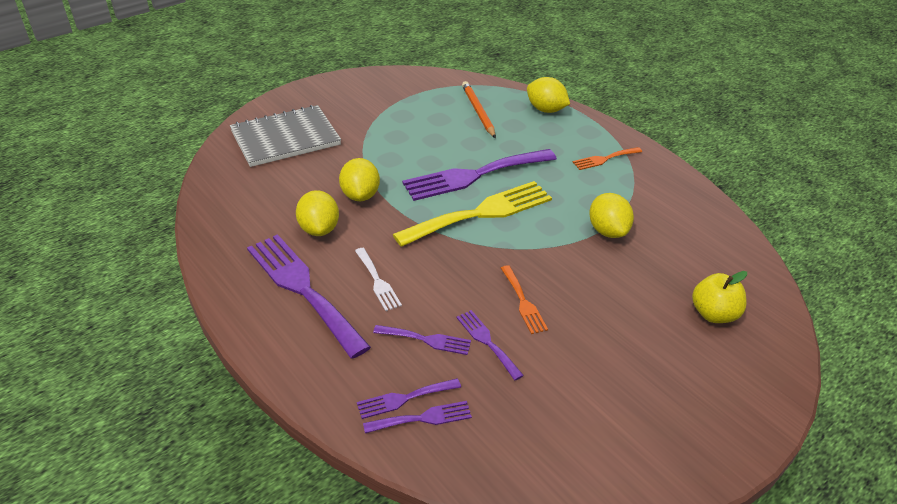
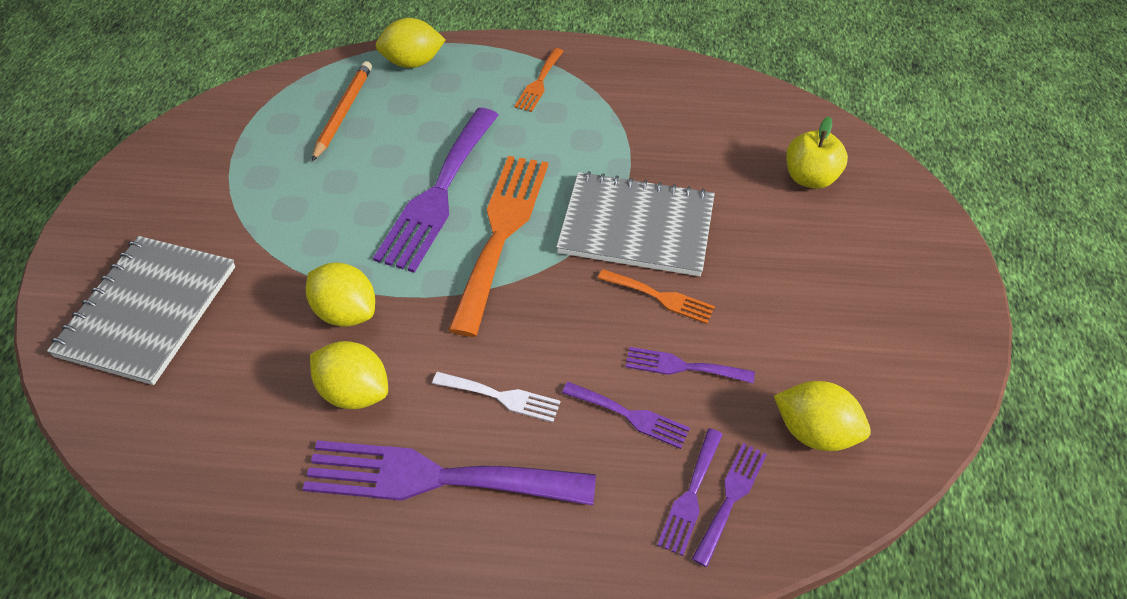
camera: 45 degrees left, 10 degrees up
purple fork [373,325,471,355] -> purple fork turned 60 degrees clockwise [562,382,690,449]
yellow fork [393,181,552,247] -> orange fork [448,156,548,337]
orange pencil [462,81,496,138] -> orange pencil turned 75 degrees clockwise [312,61,372,161]
yellow lemon [589,193,634,238] -> yellow lemon moved to [774,381,871,451]
none -> grey notebook [556,171,715,276]

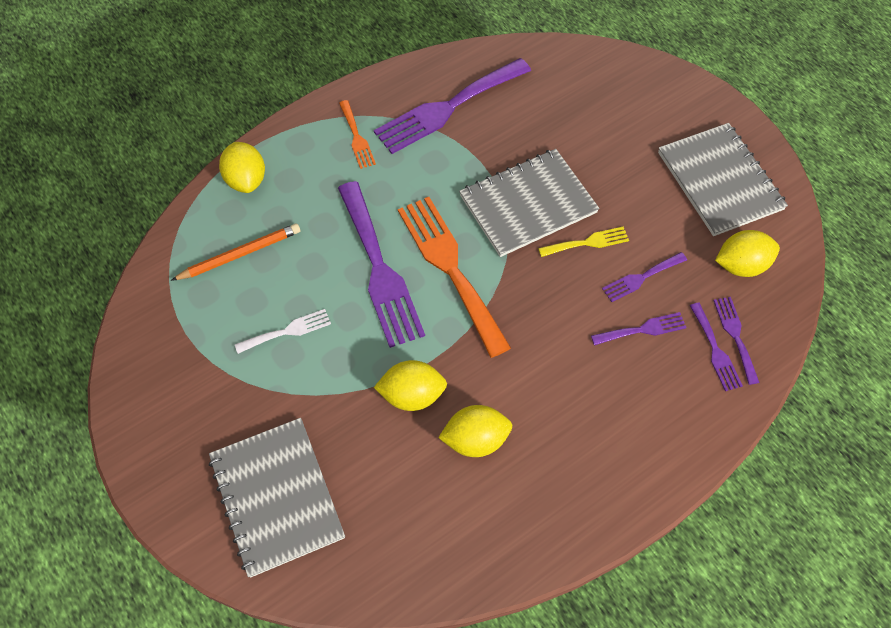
camera: 40 degrees left, 10 degrees up
purple fork [303,440,596,505] -> purple fork moved to [374,58,531,154]
orange pencil [312,61,372,161] -> orange pencil turned 90 degrees clockwise [171,223,300,281]
yellow lemon [376,18,446,68] -> yellow lemon turned 60 degrees counterclockwise [219,142,265,193]
white fork [432,372,561,422] -> white fork moved to [235,309,331,354]
orange fork [598,269,715,324] -> yellow fork [538,227,629,257]
yellow apple [786,117,848,189] -> none
none -> grey notebook [658,123,788,236]

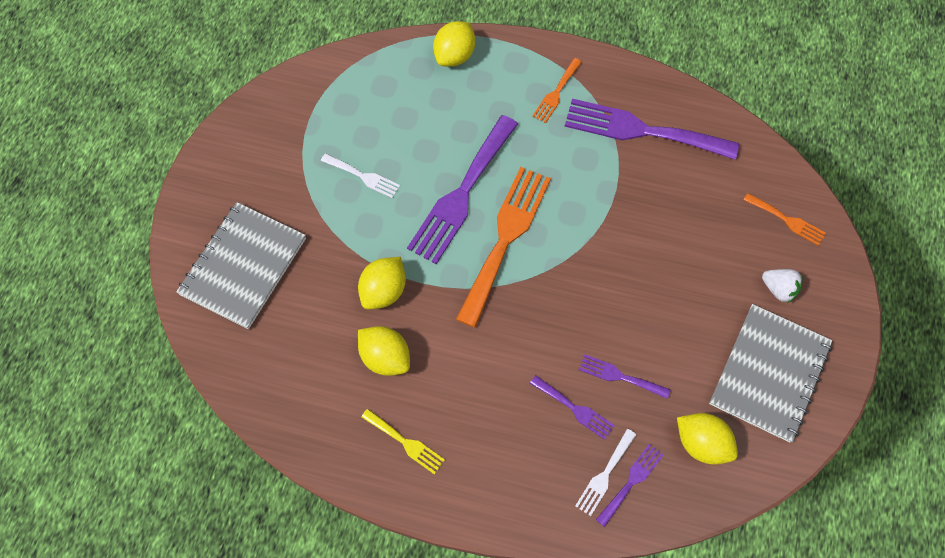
camera: 50 degrees right, 5 degrees up
orange pencil [171,223,300,281] -> none
yellow lemon [374,360,447,411] -> yellow lemon turned 75 degrees clockwise [358,257,406,309]
grey notebook [459,149,599,257] -> none
yellow fork [538,227,629,257] -> yellow fork moved to [361,409,445,475]
purple fork [690,303,743,391] -> white fork [575,429,636,516]
none -> orange fork [744,193,826,246]
none -> white strawberry [762,269,803,303]

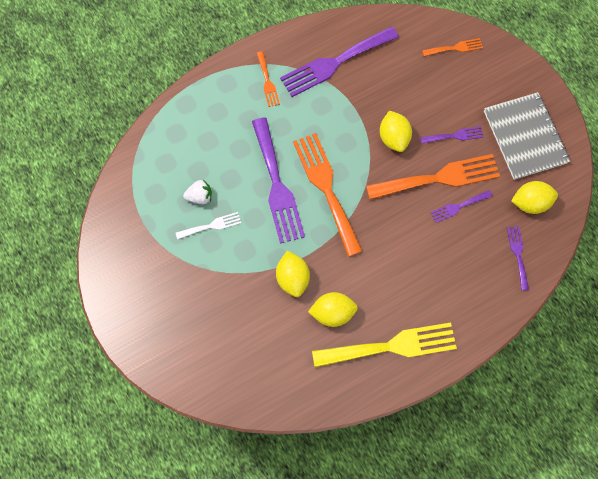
camera: 45 degrees left, 5 degrees up
grey notebook [176,202,306,329] -> none
yellow fork [361,409,445,475] -> yellow fork [312,322,457,367], size x2.08
yellow lemon [433,21,475,67] -> yellow lemon moved to [380,111,412,152]
purple fork [530,375,615,440] -> purple fork moved to [420,126,484,144]
white fork [575,429,636,516] -> none
white strawberry [762,269,803,303] -> white strawberry moved to [183,180,212,204]
none -> orange fork [366,154,500,200]

